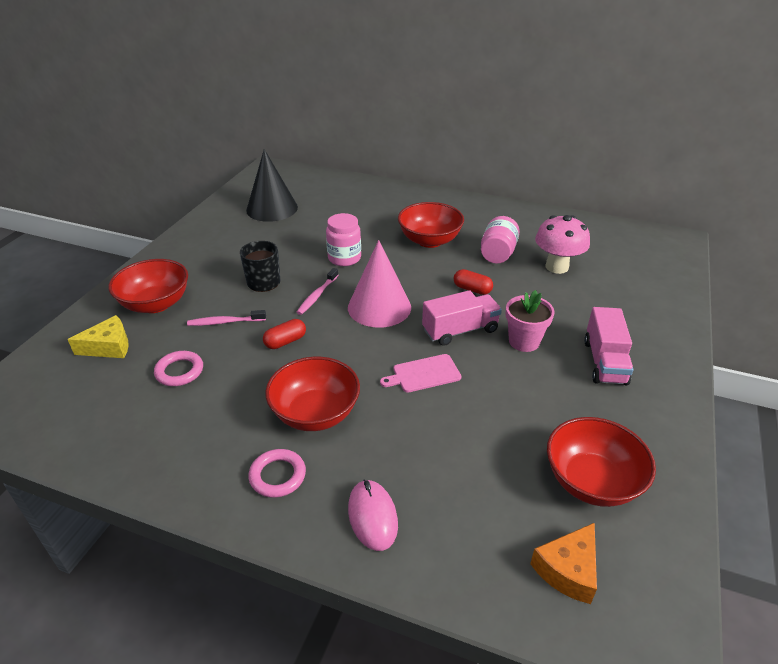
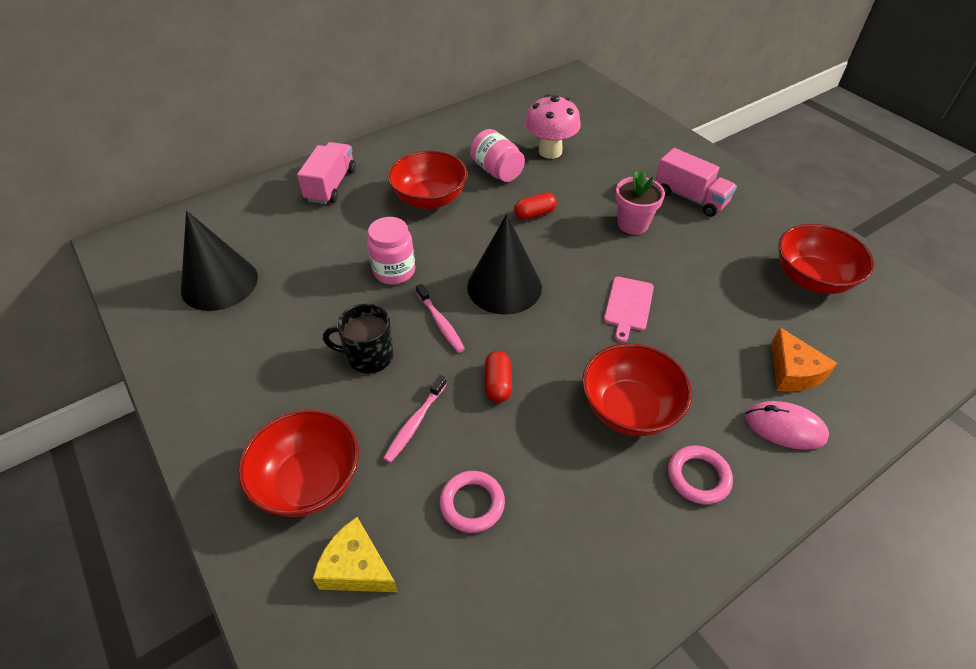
camera: 55 degrees left, 10 degrees up
yellow cheese [68,315,129,358] -> yellow cheese turned 75 degrees counterclockwise [313,517,398,592]
pink cone [348,240,411,328] -> black cone [467,214,542,315]
pink truck [422,290,502,346] -> pink truck moved to [297,142,356,204]
orange cheese [530,523,597,604] -> orange cheese moved to [771,327,837,392]

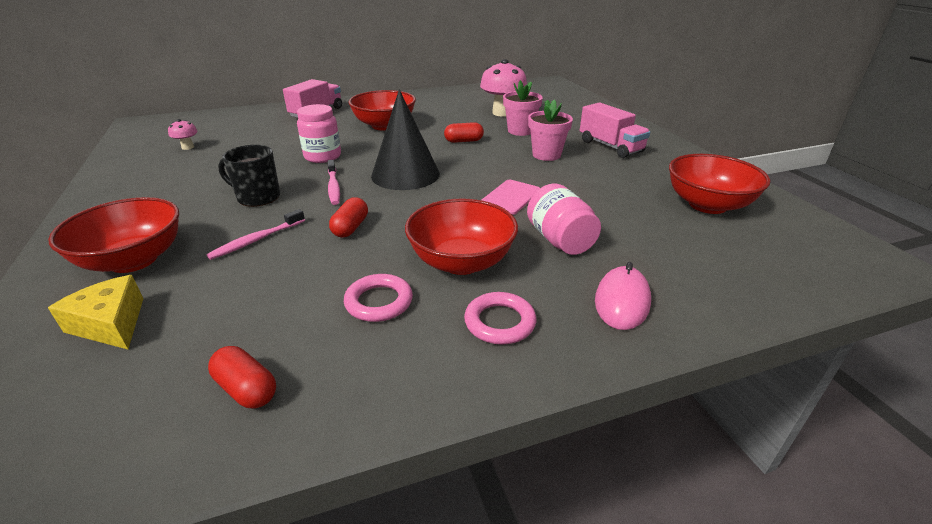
camera: 15 degrees right, 15 degrees down
black cone [181,211,258,311] -> pink mushroom [168,119,198,150]
pink ring [440,471,505,533] -> pink ring moved to [344,274,413,322]
pink jar [470,129,525,182] -> pink jar moved to [527,183,601,255]
pink mouse [745,401,829,450] -> pink mouse turned 75 degrees clockwise [595,262,651,330]
orange cheese [771,327,837,392] -> none
none -> red capsule [208,346,276,408]
none -> pink flower pot [503,80,543,136]

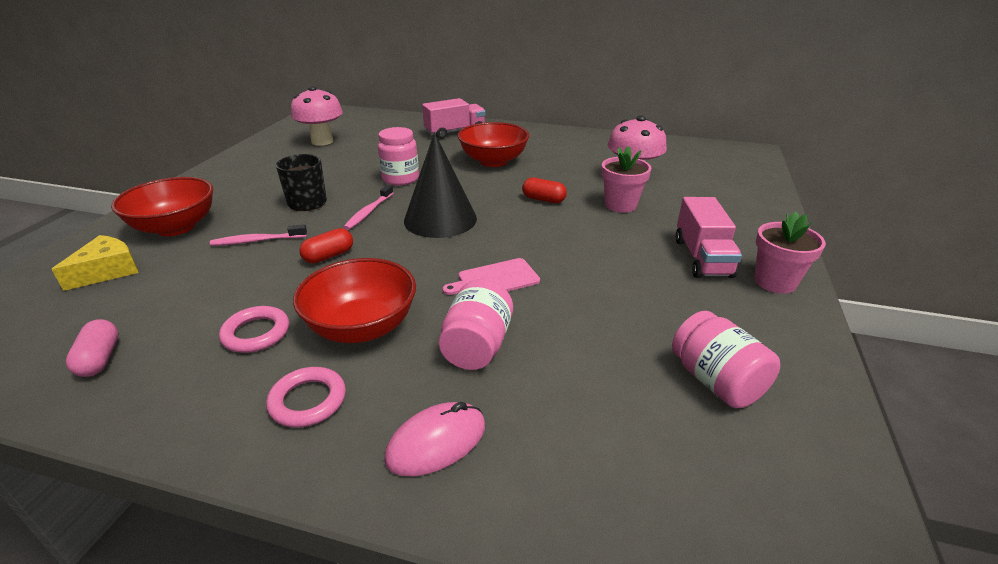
camera: 35 degrees right, 0 degrees up
yellow cheese [48,275,143,349] -> yellow cheese turned 45 degrees clockwise [51,235,139,291]
pink mushroom [168,119,198,150] -> pink mushroom [291,86,343,146], size x2.09
red capsule [208,346,276,408] -> pink capsule [66,319,118,377]
pink flower pot [528,99,573,161] -> pink flower pot moved to [755,212,826,294]
red bowl [669,154,770,214] -> pink jar [672,311,780,408]

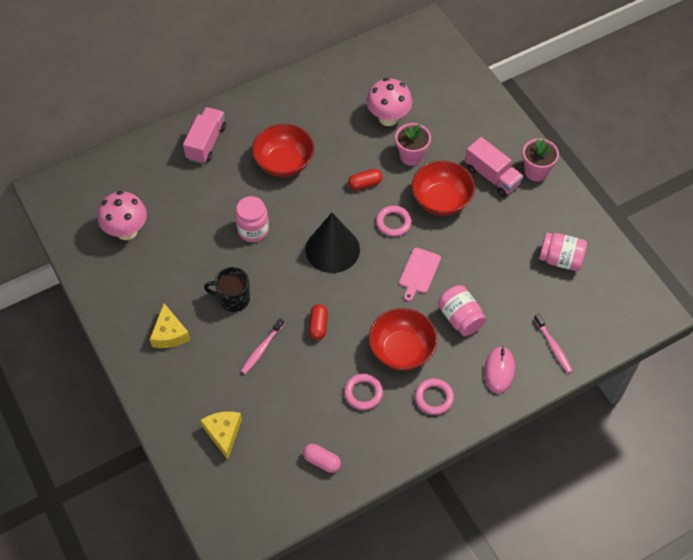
camera: 45 degrees left, 25 degrees up
red bowl [111,177,213,236] -> red bowl moved to [412,161,475,216]
pink toothbrush [343,184,393,230] -> pink toothbrush moved to [534,314,573,373]
none -> yellow cheese [150,303,190,348]
none -> pink ring [376,206,412,237]

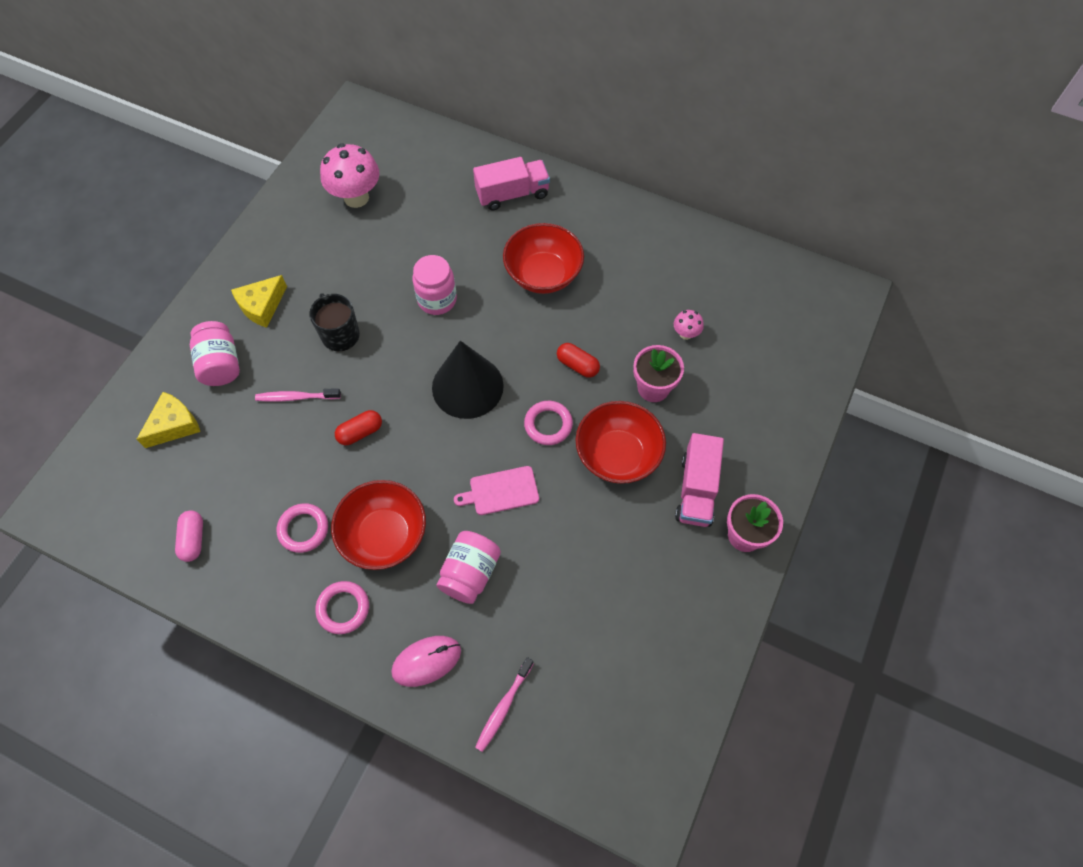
camera: 55 degrees right, 5 degrees up
pink mushroom [366,78,412,126] -> pink mushroom [674,310,704,340], size x0.48
pink jar [539,233,587,271] -> pink jar moved to [190,321,240,386]

